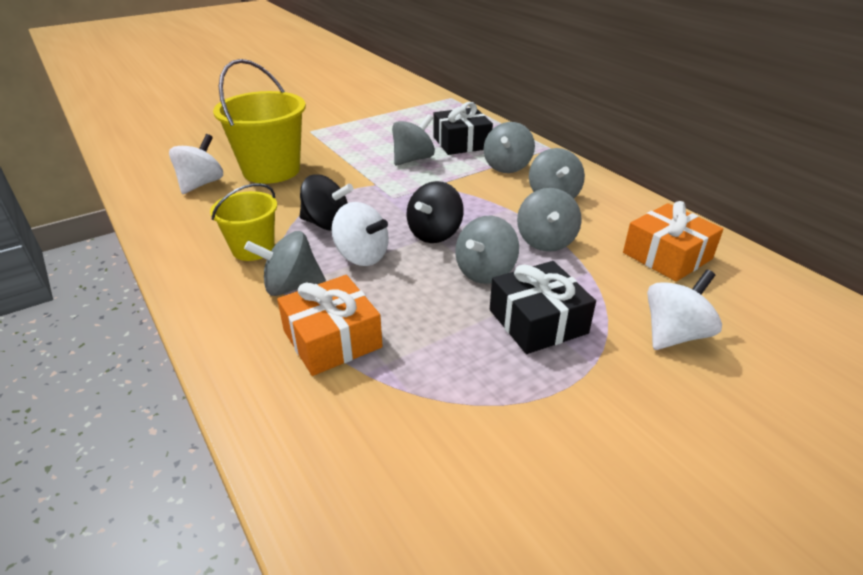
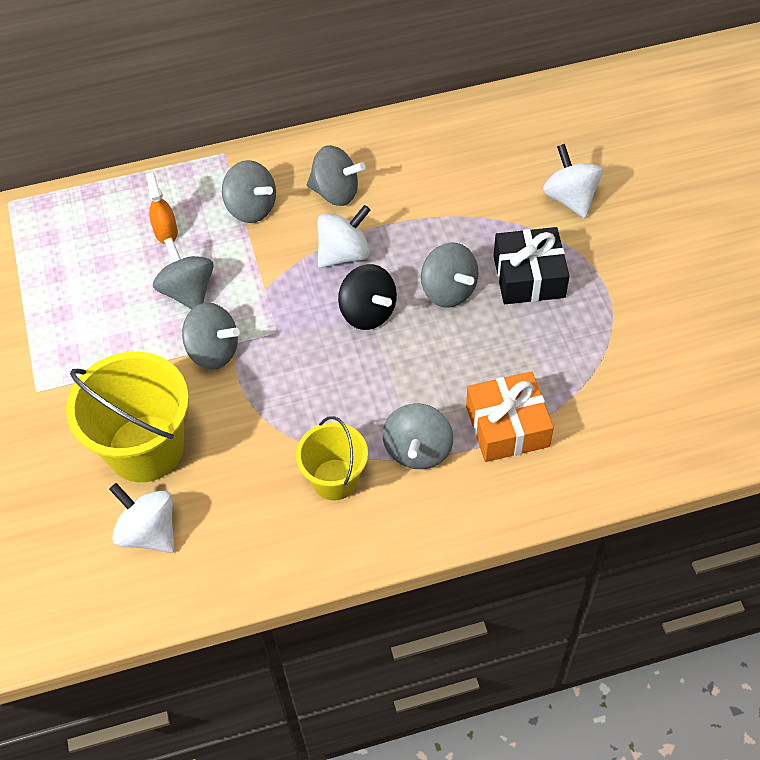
camera: 70 degrees left, 20 degrees up
black spinning top [300,174,353,231] -> none
white spinning top [332,202,389,266] -> white spinning top moved to [317,205,370,268]
black gift [433,102,493,155] -> orange spray bottle [146,172,178,244]
grey spinning top [517,188,582,252] -> grey spinning top moved to [182,302,240,370]
orange gift [623,201,724,282] -> none

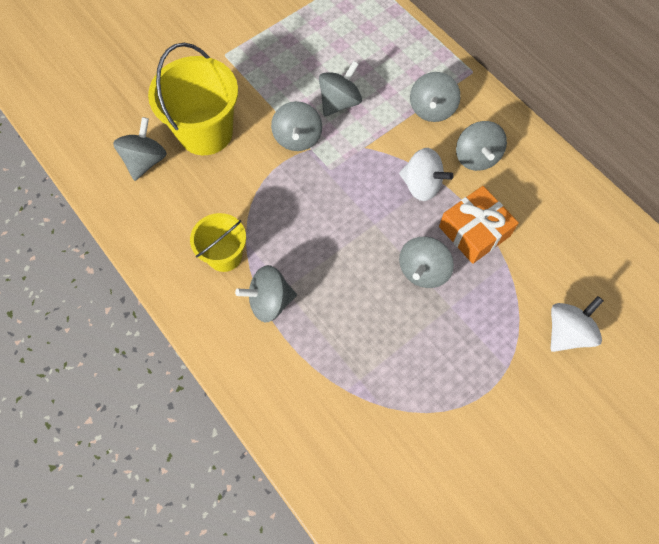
camera: 65 degrees right, 10 degrees up
white spinning top [109,483,175,553] -> grey spinning top [113,117,167,181]
orange spray bottle [146,172,178,244] -> none
black spinning top [338,264,397,330] -> none
orange gift [466,371,554,462] -> orange gift moved to [439,186,519,264]
black gift [494,227,570,304] -> none

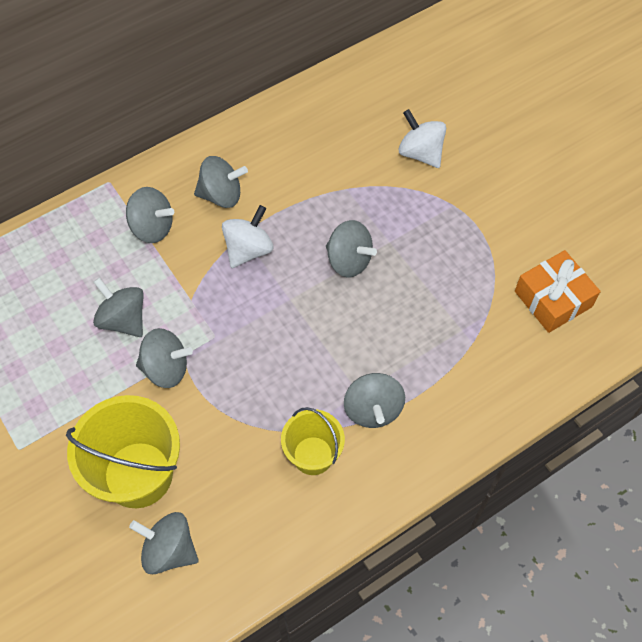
camera: 85 degrees left, 5 degrees down
orange gift [439,186,519,264] -> orange gift moved to [515,250,601,333]

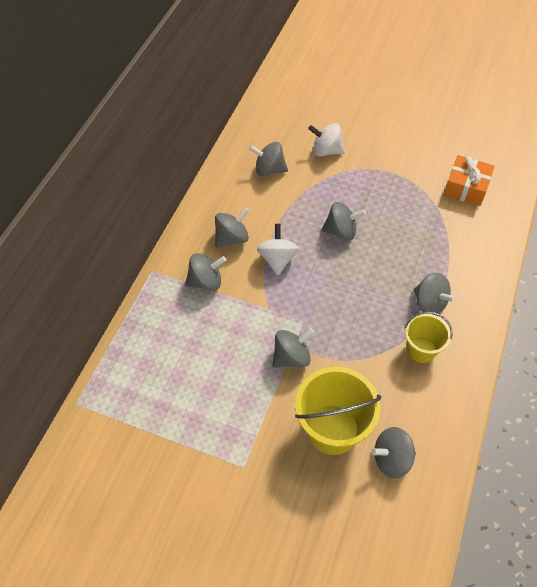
camera: 35 degrees left, 5 degrees down
grey spinning top [93,278,144,337] -> grey spinning top moved to [249,142,288,176]

